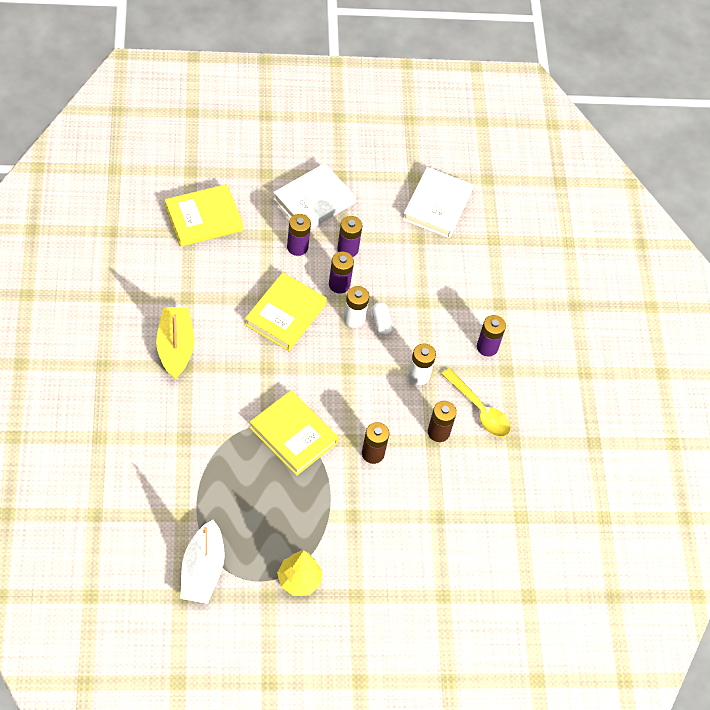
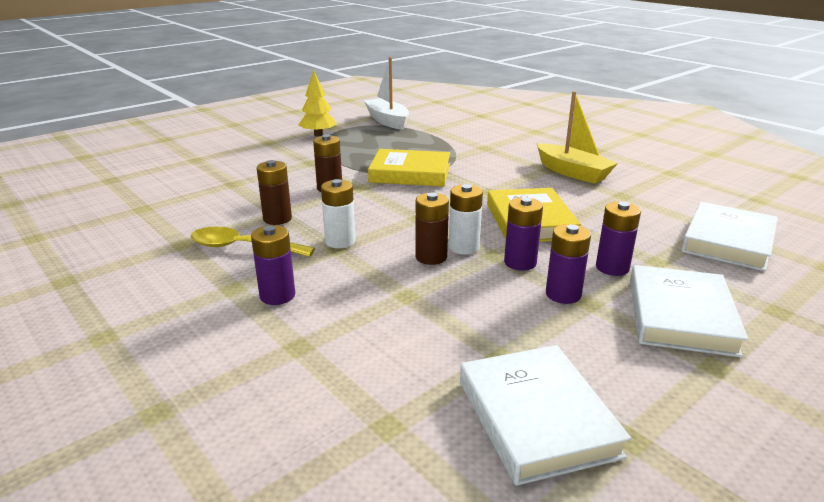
camera: 150 degrees right, 30 degrees down
yellow book [165,184,243,247] -> white book [681,202,778,271]
white capsule [372,302,393,336] -> brown battery [415,193,449,265]

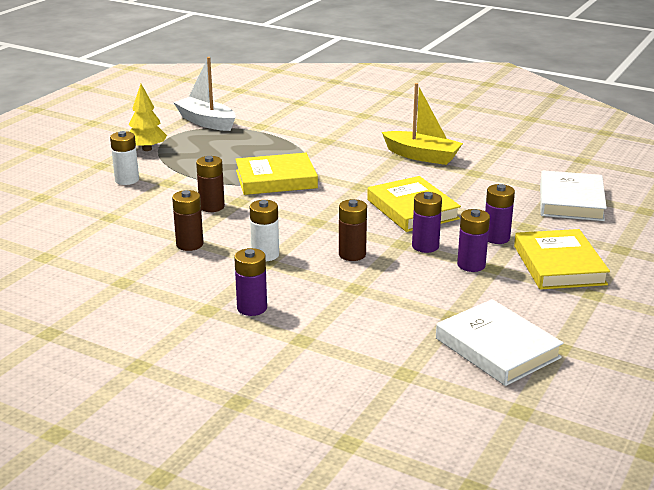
camera: 20 degrees left, 0 degrees up
yellow spoon [190,227,315,257] -> none
white battery [449,184,483,255] -> white battery moved to [110,131,139,185]
white book [630,265,748,358] -> yellow book [514,229,610,289]

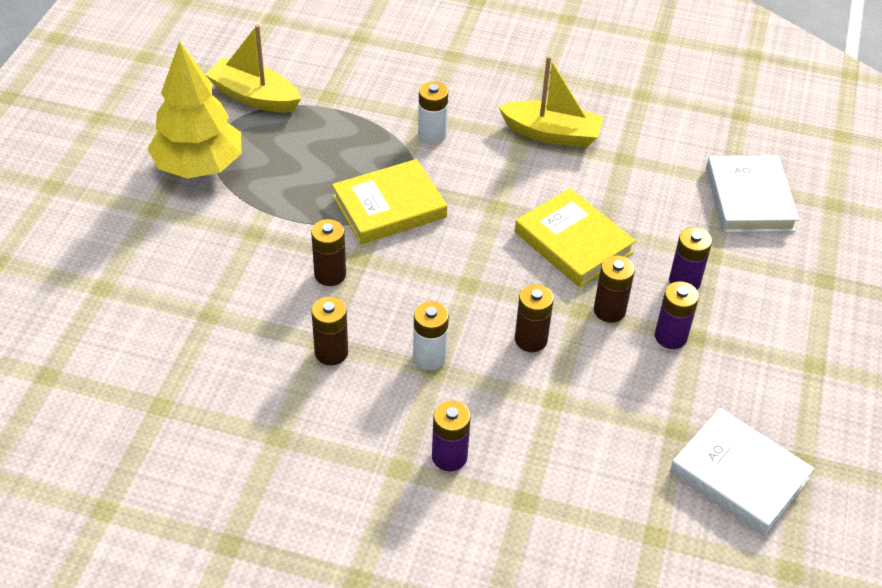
camera: 15 degrees left, 20 degrees up
white battery [110,131,139,185] -> white battery moved to [418,81,448,144]
yellow tree [128,84,167,151] -> yellow tree [147,41,242,179], size x1.69
white boat [173,57,235,131] -> yellow boat [205,24,301,113]
purple battery [412,192,442,253] -> brown battery [594,255,635,323]
yellow book [514,229,610,289] -> none

